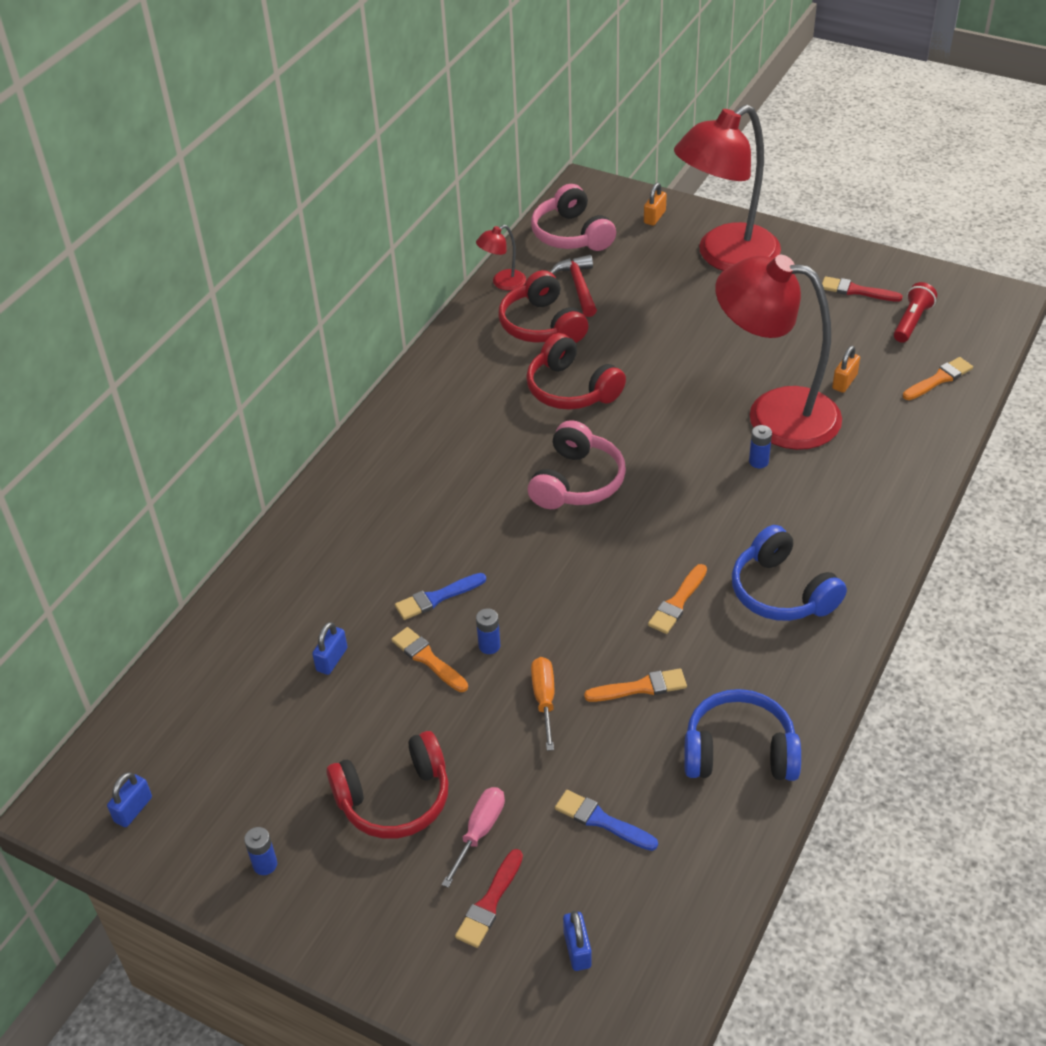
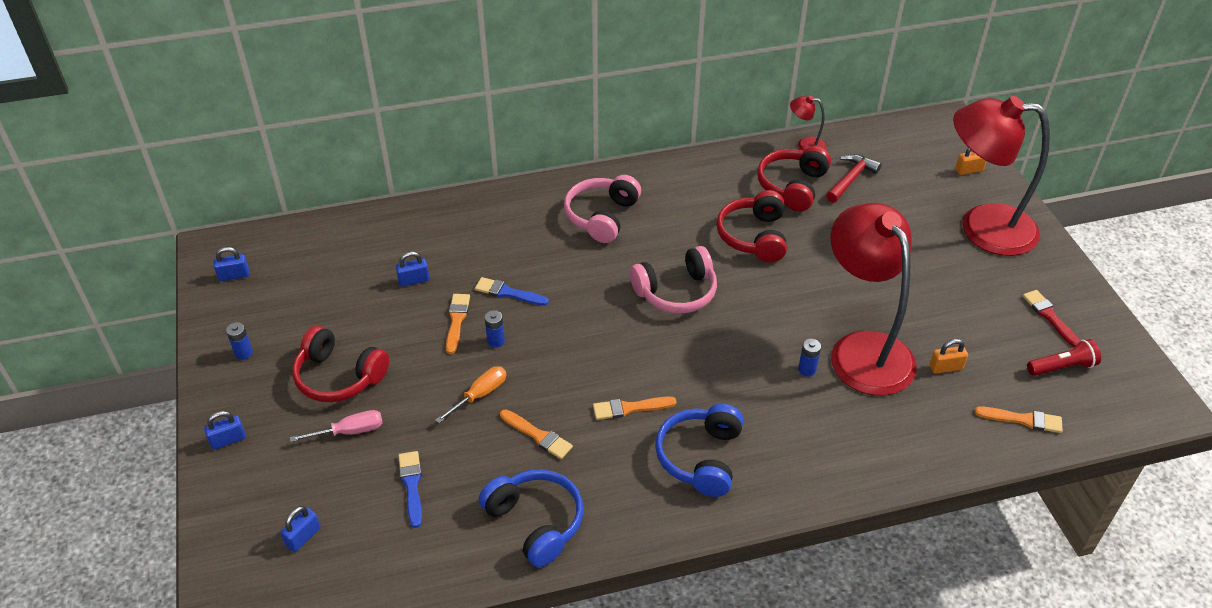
camera: 45 degrees right, 0 degrees up
red brush [455,849,523,948] -> none
pink headphones [531,184,616,251] -> pink headphones moved to [564,175,641,243]
none -> blue padlock [204,411,246,450]

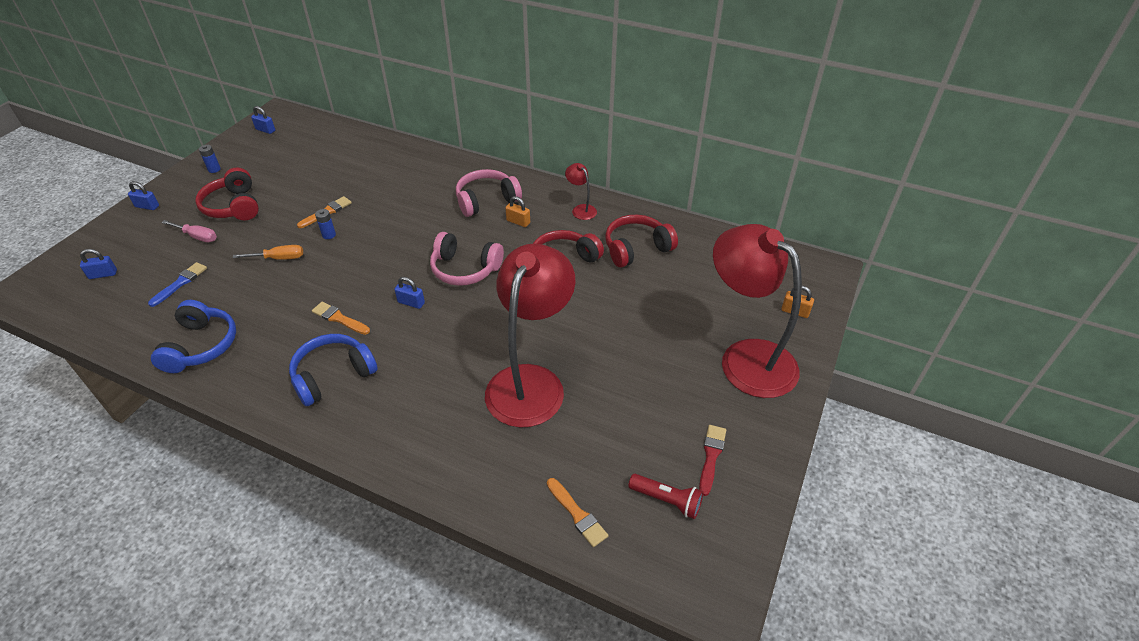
camera: 40 degrees right, 0 degrees up
blue padlock [396,252,429,287] -> blue padlock moved to [394,277,425,309]
blue brush [475,277,549,306] -> none
orange brush [500,409,573,459] -> none
red lamp [790,96,826,151] -> red lamp moved to [565,163,597,220]
blue battery [798,339,821,376] -> none
red hammer [826,154,882,203] -> none
orange padlock [929,339,968,374] -> orange padlock moved to [505,196,530,227]

